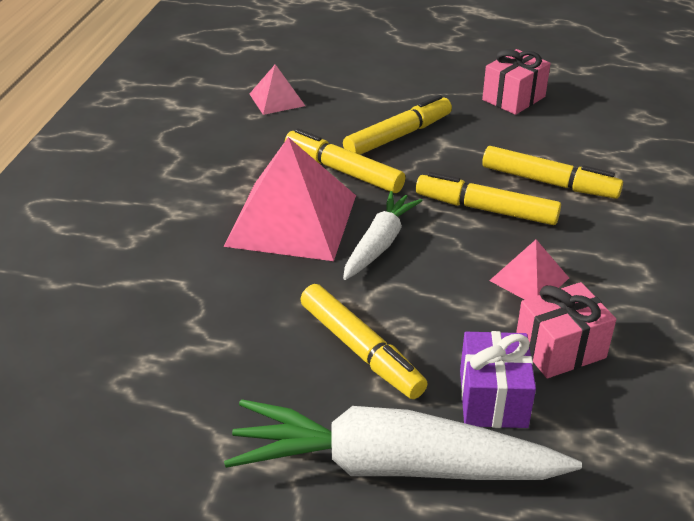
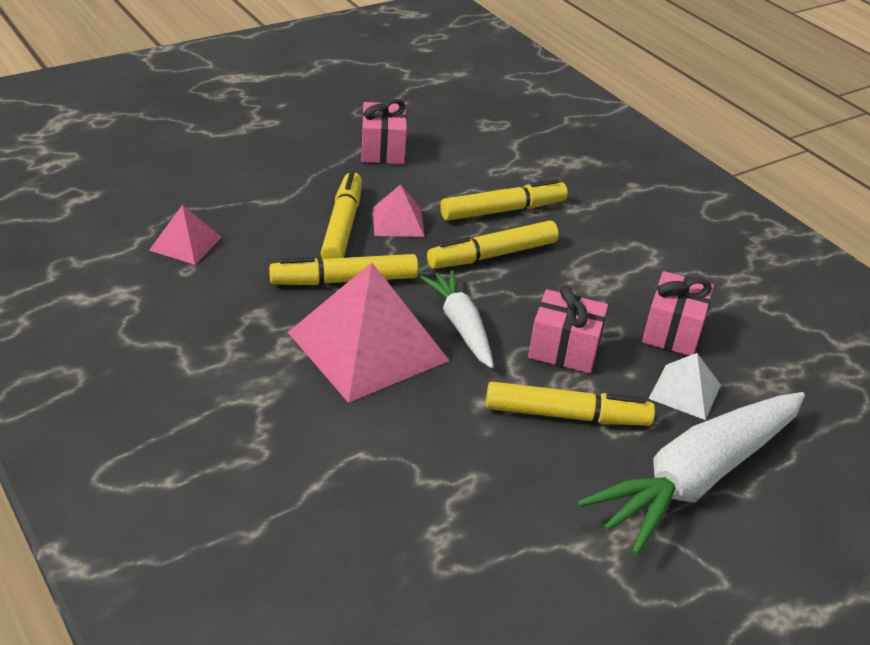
camera: 50 degrees left, 0 degrees up
purple gift [460,331,536,428] -> white pyramid [649,353,721,420]
pink pyramid [489,240,569,300] -> pink pyramid moved to [373,184,425,237]
none -> pink gift [528,285,608,373]

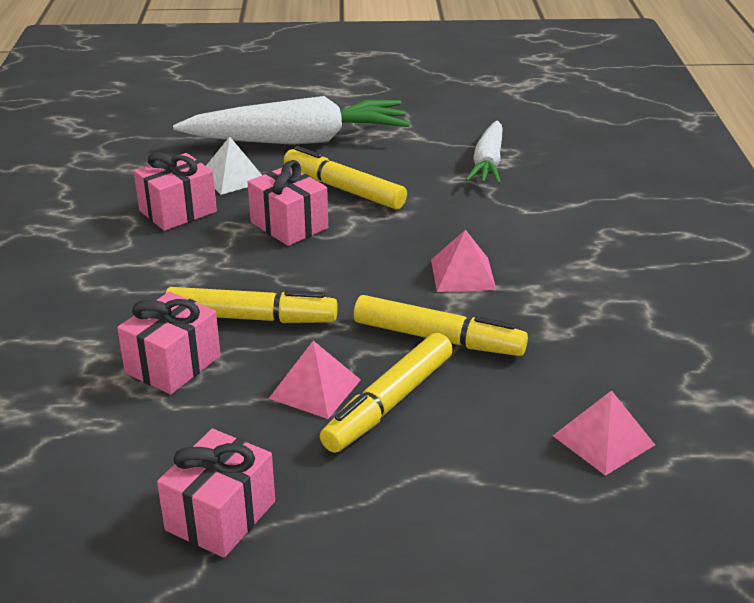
camera: 145 degrees left, 5 degrees down
pink pyramid [288,263,450,403] -> pink pyramid [431,230,496,292], size x0.49
white carrot [420,270,494,368] -> white carrot moved to [466,120,503,184]
yellow marker [440,179,568,221] -> pink gift [117,291,221,395]

